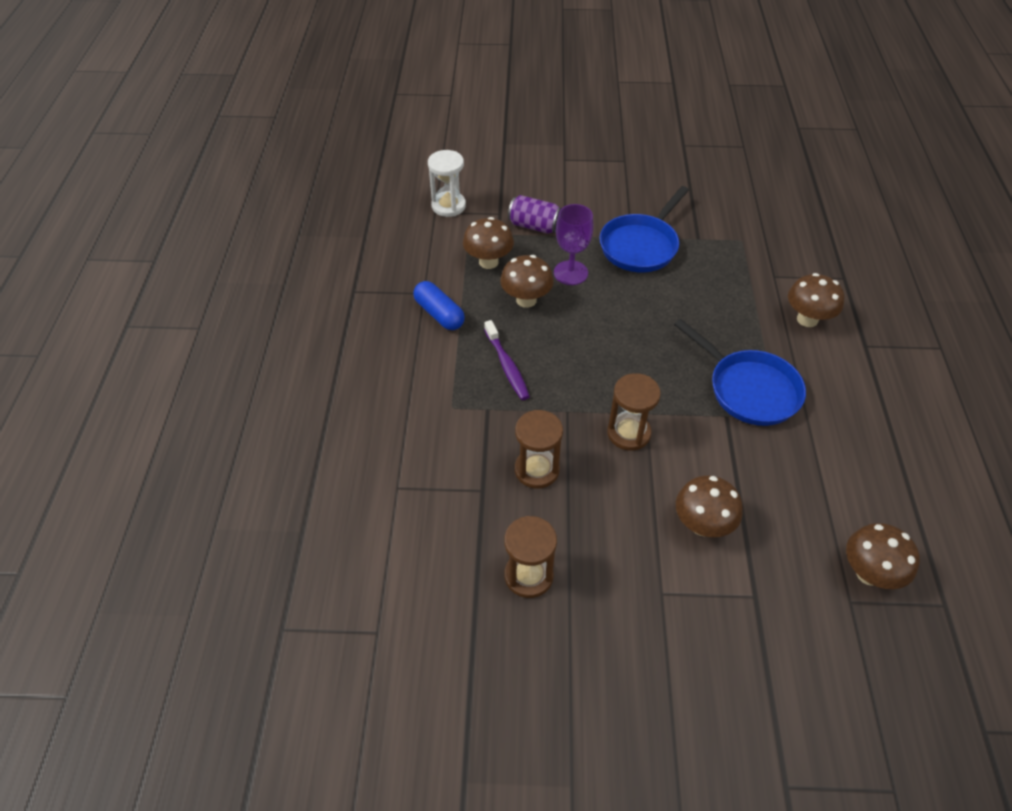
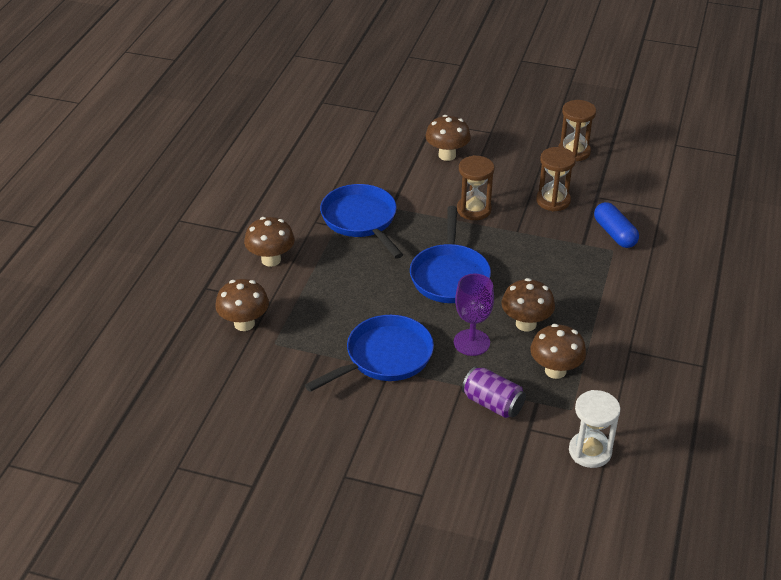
camera: 165 degrees left, 10 degrees down
blue capsule [413,281,465,330] -> blue capsule moved to [594,202,639,248]
purple toothbrush [484,320,530,400] -> none
brown mushroom [846,523,920,589] -> brown mushroom moved to [215,279,269,331]
none -> blue pan [410,206,491,303]

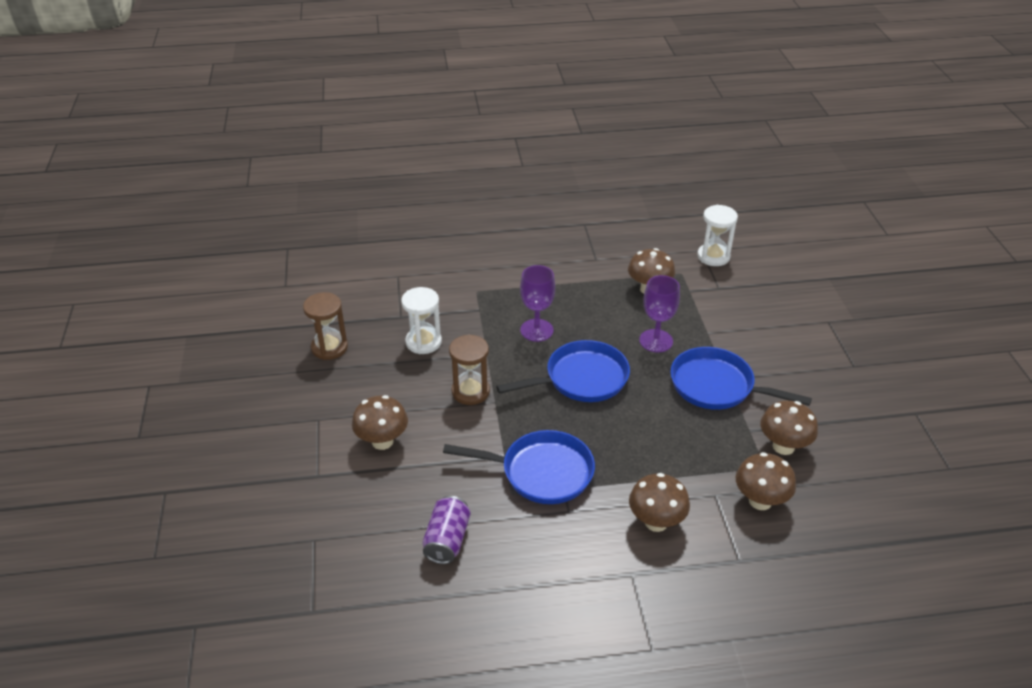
camera: 115 degrees left, 0 degrees up
blue pan [320,184,403,259] -> blue pan turned 120 degrees counterclockwise [443,430,595,504]
purple can [462,367,526,418] -> purple can moved to [422,496,471,564]
brown mushroom [501,278,555,332] -> brown mushroom moved to [761,400,818,455]
brown hourglass [536,147,576,211] -> white hourglass [401,287,442,354]
blue capsule [594,202,639,248] -> none
none -> purple goblet [520,265,555,342]

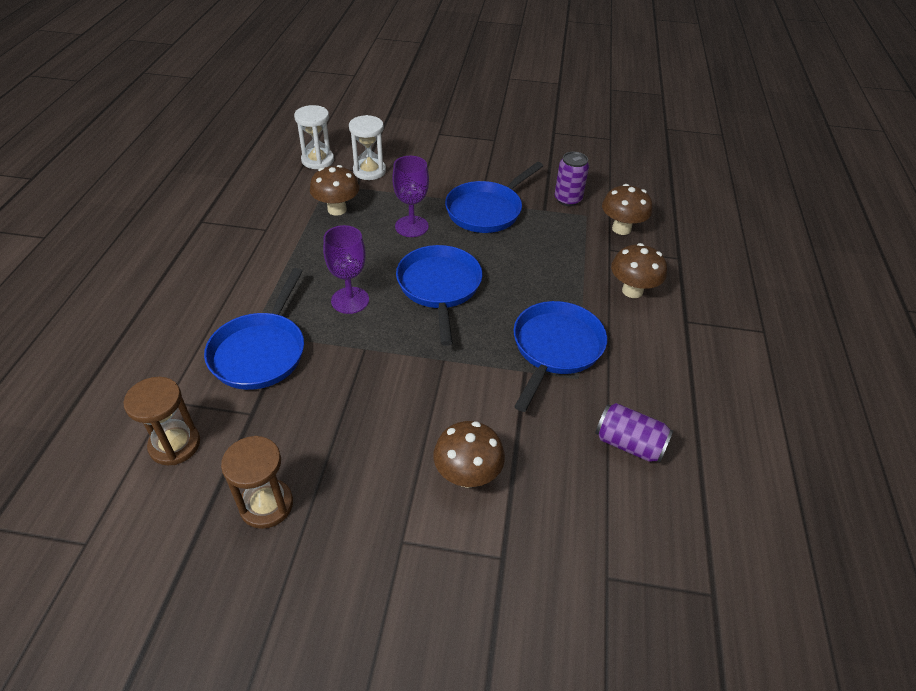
camera: 75 degrees left, 5 degrees up
white hourglass [401,287,442,354] -> white hourglass moved to [349,115,386,180]
brown hourglass [449,334,490,405] -> brown hourglass moved to [123,377,200,466]
brown mushroom [761,400,818,455] -> purple can [554,152,589,206]
none -> blue pan [204,268,304,390]

